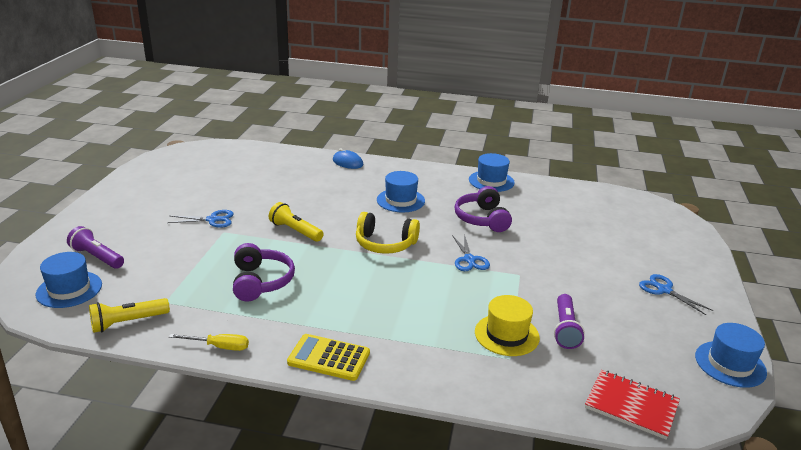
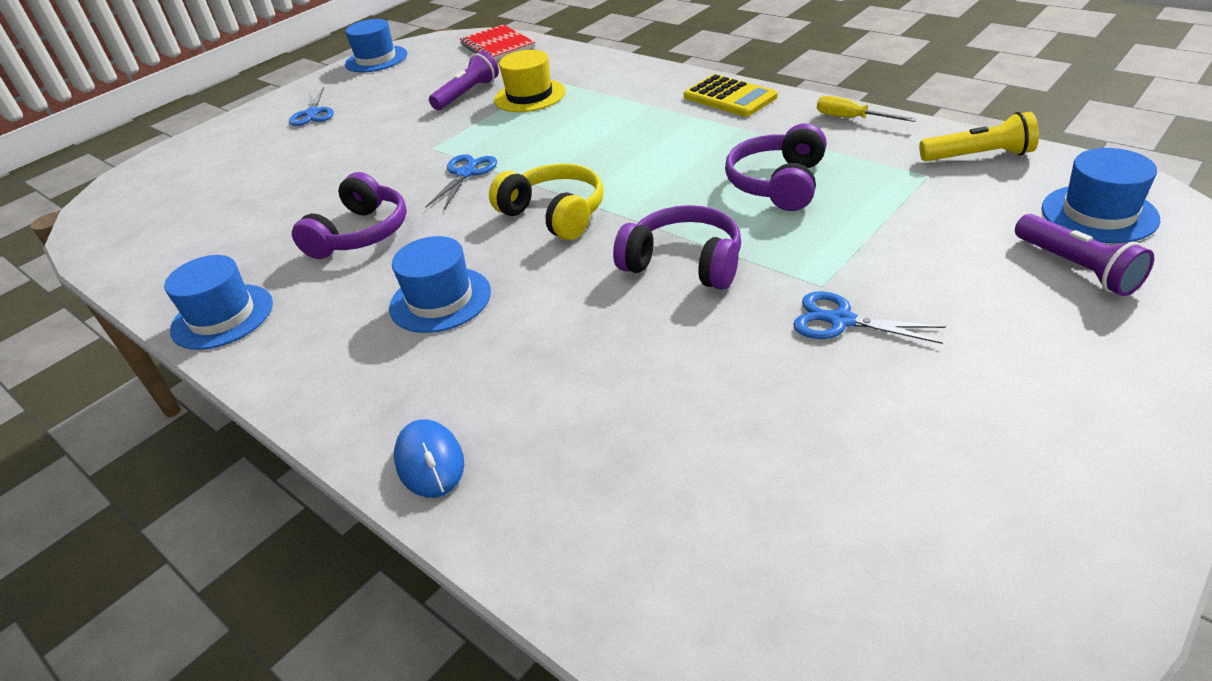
camera: 145 degrees left, 10 degrees up
yellow flashlight [269,202,324,242] -> purple headphones [613,205,741,290]

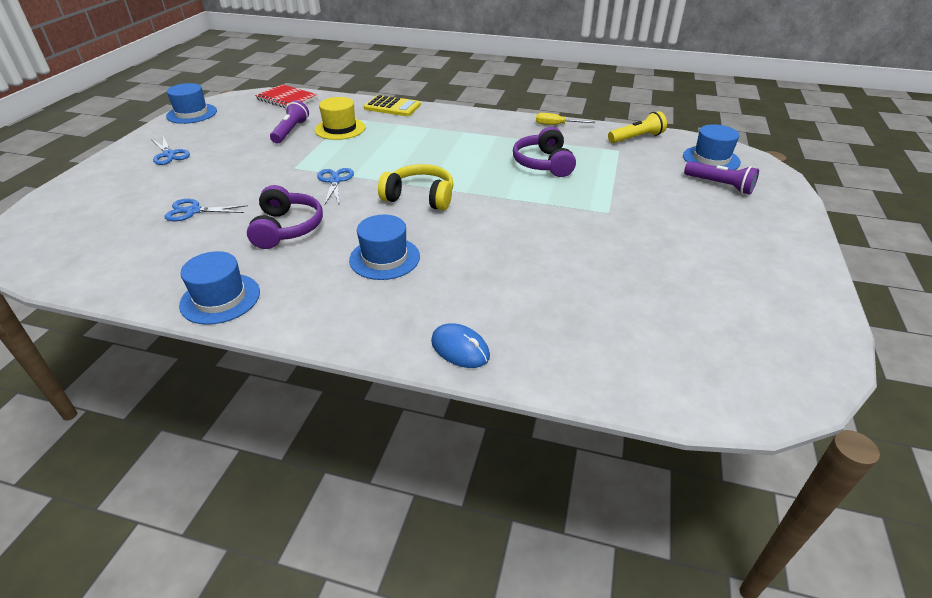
camera: 30 degrees left, 0 degrees up
purple headphones [613,205,741,290] -> none
yellow calculator [684,74,778,117] -> yellow calculator moved to [364,95,421,116]
blue scissors [793,291,946,344] -> blue scissors moved to [164,199,248,221]

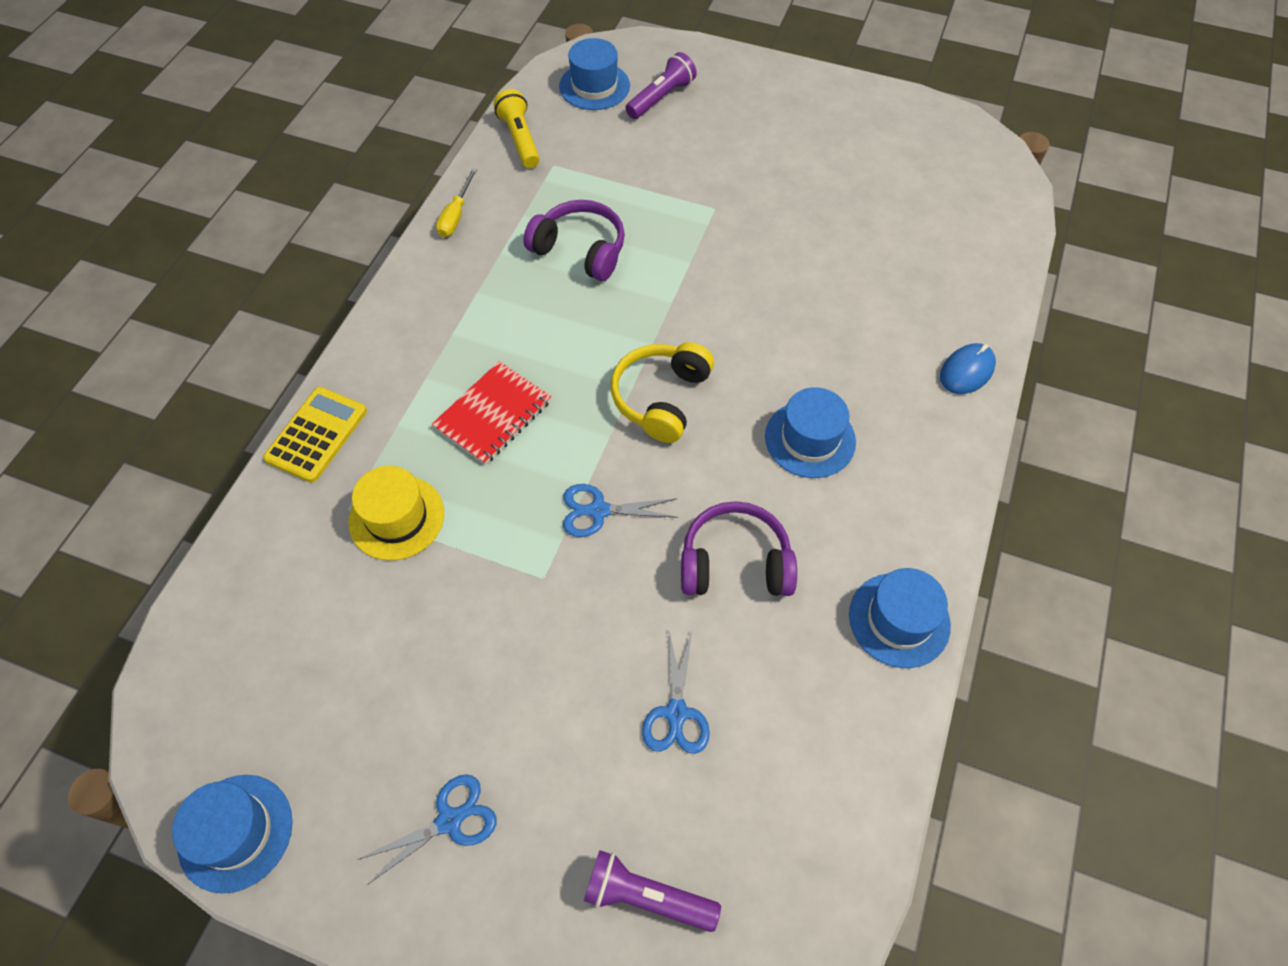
camera: 85 degrees left, 20 degrees up
red notebook [255,84,317,108] -> red notebook moved to [432,361,551,465]
purple flashlight [270,100,309,143] -> purple flashlight moved to [584,850,721,932]
purple headphones [513,127,576,177] -> purple headphones turned 150 degrees counterclockwise [523,200,625,281]

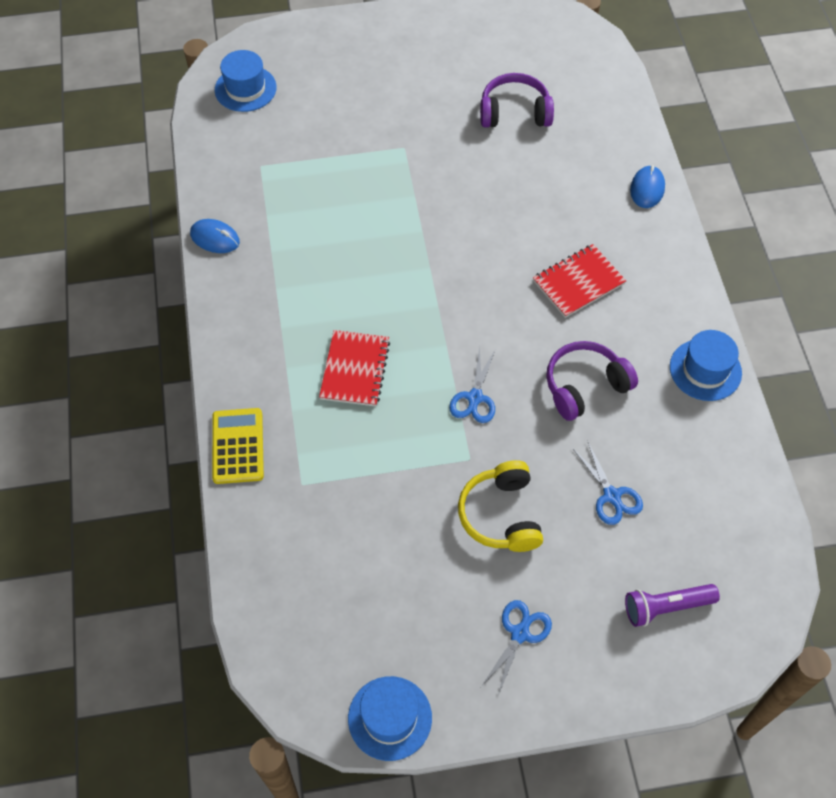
camera: 30 degrees left, 0 degrees up
yellow hat [348,466,444,561] -> none
yellow screwdriver [436,168,477,237] -> blue mouse [190,219,240,253]
yellow flashlight [494,89,540,168] -> none
purple headphones [523,200,625,281] -> purple headphones moved to [480,73,554,128]
blue scissors [563,484,678,537] -> blue scissors turned 45 degrees counterclockwise [449,346,496,423]
yellow headphones [611,342,714,443] -> yellow headphones moved to [458,460,543,552]
purple flashlight [625,52,697,119] -> none
blue hat [765,387,856,478] -> red notebook [533,244,626,318]

